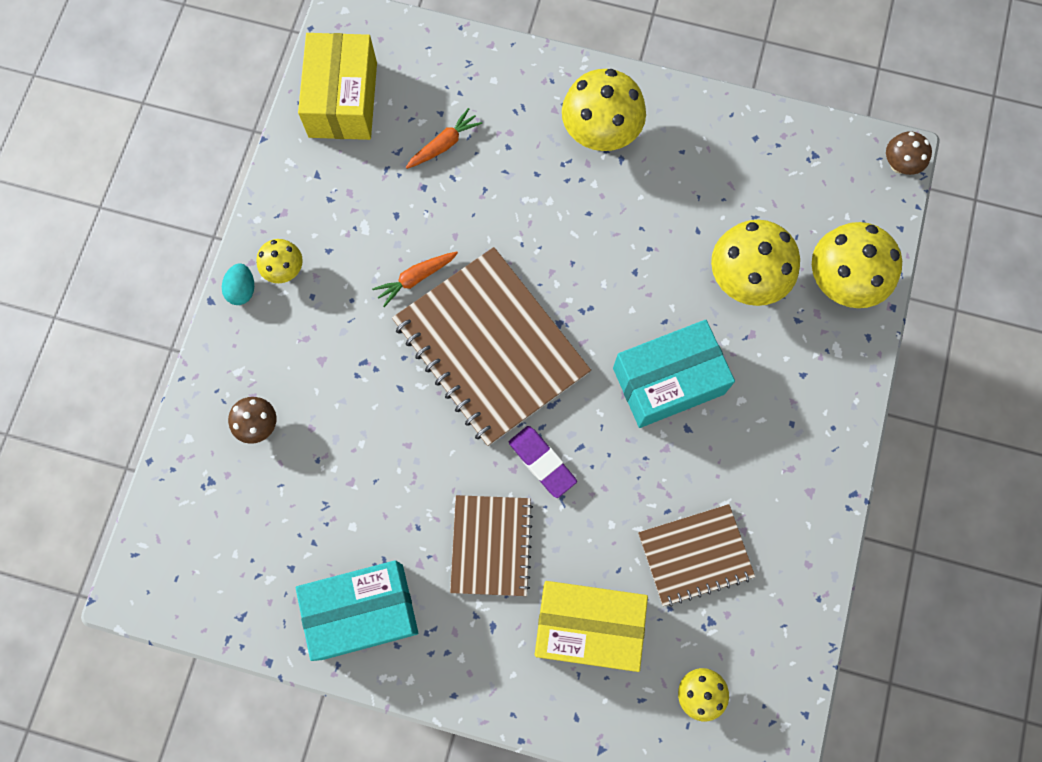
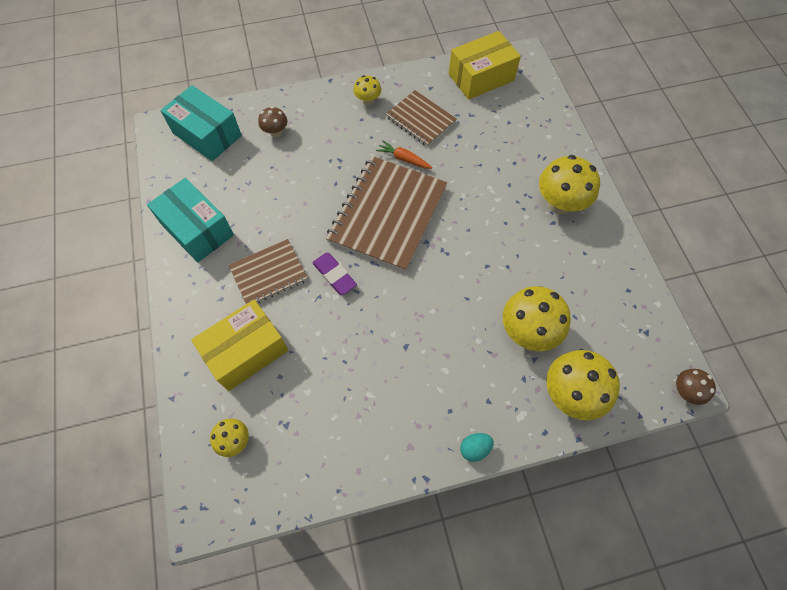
camera: 60 degrees right, 10 degrees down
turquoise egg [222,263,254,305] -> turquoise egg moved to [460,433,494,462]
orange carrot [406,108,482,169] -> none
purple eraser [508,426,577,498] -> purple eraser turned 60 degrees counterclockwise [312,253,357,295]
yellow box [535,581,648,672] -> yellow box turned 75 degrees clockwise [191,300,288,391]
turquoise box [613,320,735,428] -> turquoise box moved to [160,85,242,161]
brown notebook [638,504,755,607] -> brown notebook moved to [386,90,457,147]

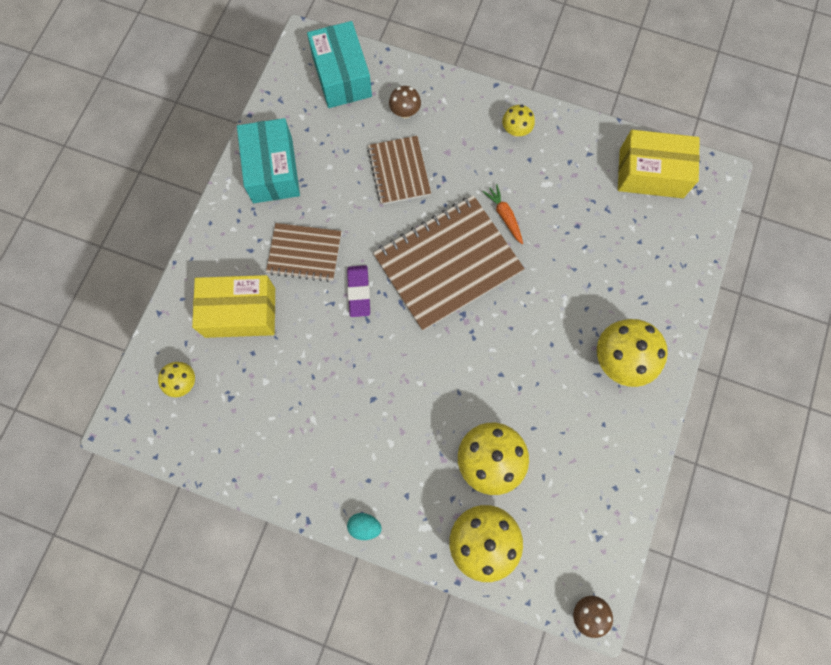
camera: 35 degrees right, 10 degrees up
brown notebook [386,90,457,147] -> brown notebook moved to [367,136,431,205]

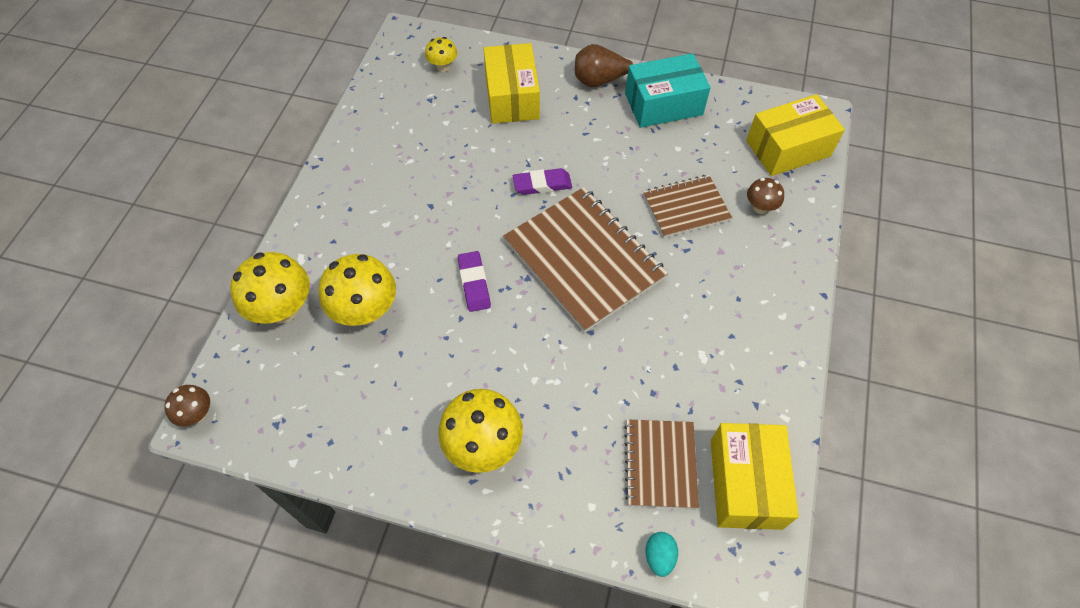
camera: 85 degrees right, 15 degrees down
brown notebook [266,223,341,282] -> brown notebook moved to [624,419,699,509]
turquoise box [307,21,372,108] -> yellow box [746,94,845,176]
turquoise egg [347,513,382,540] -> turquoise egg moved to [646,532,678,577]
orange carrot [483,184,523,244] -> none
yellow mushroom [502,105,535,137] -> none
none -> purple eraser [458,251,491,312]
none -> brown pear [575,44,633,87]

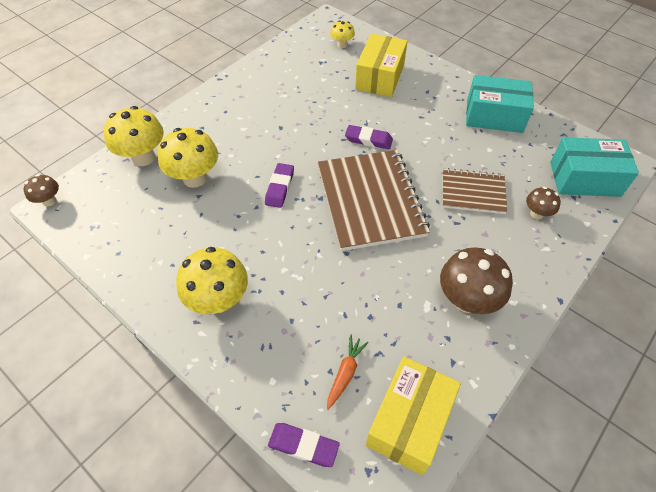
camera: 25 degrees right, 5 degrees down
brown pear [575,44,633,87] -> none
brown notebook [624,419,699,509] -> orange carrot [327,335,369,410]
turquoise egg [646,532,678,577] -> purple eraser [268,423,340,467]
yellow box [746,94,845,176] -> turquoise box [550,137,639,197]
none -> brown mushroom [440,247,513,314]

